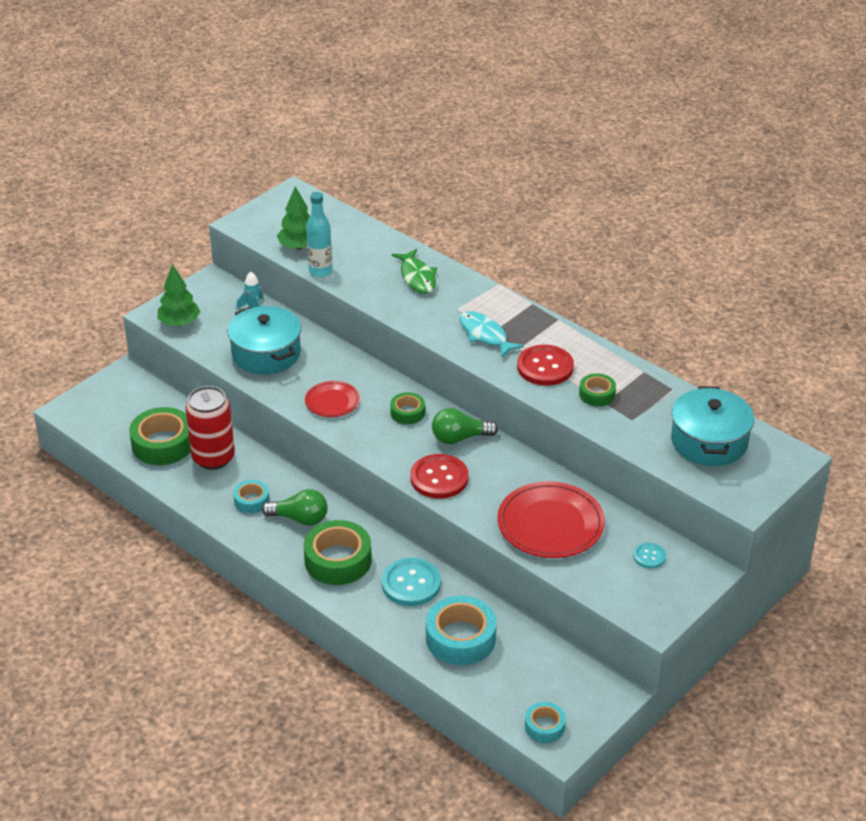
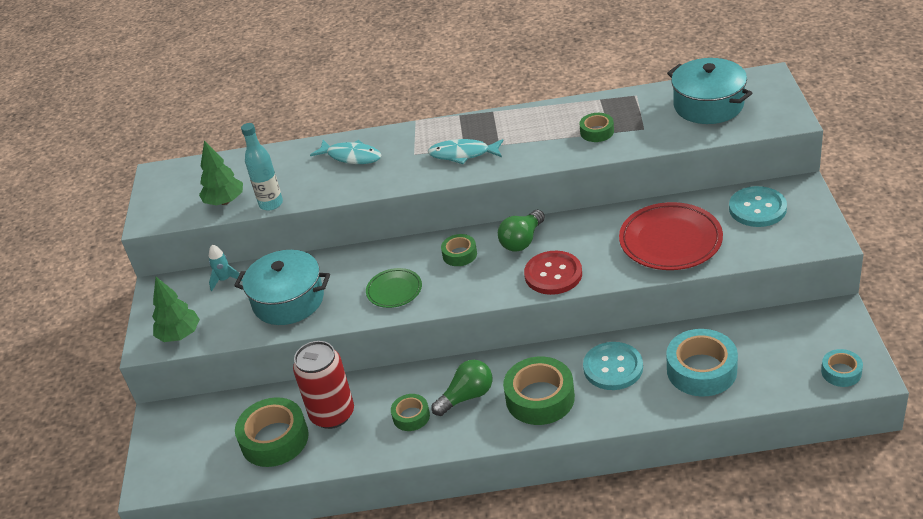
camera: 40 degrees left, 0 degrees up
turquoise tape [233,480,269,513] -> green tape [391,394,430,431]
red plate [305,381,360,417] -> green plate [366,268,422,308]
green fish [392,249,437,294] -> turquoise fish [310,140,382,164]
red button [517,345,574,386] -> none
turquoise button [633,543,666,569] -> turquoise button [729,186,787,227], size x1.89

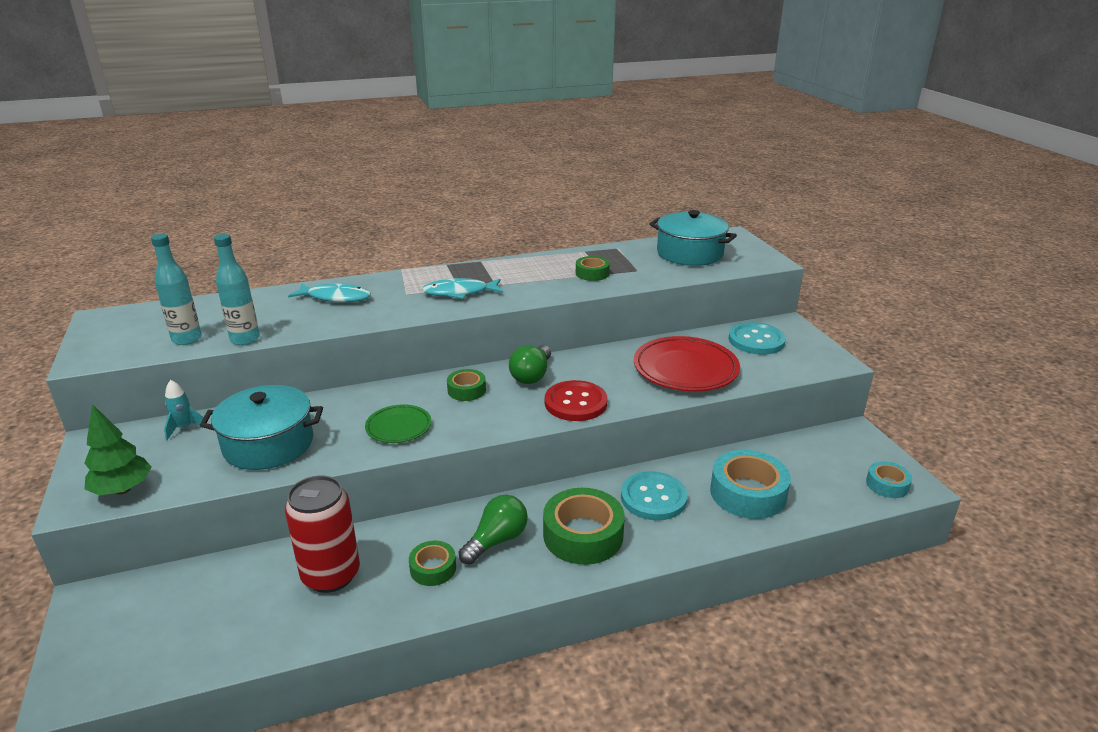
camera: 20 degrees left, 10 degrees down
green tree [199,140,243,205] -> turquoise bottle [151,234,202,345]
green tape [235,397,309,467] -> none

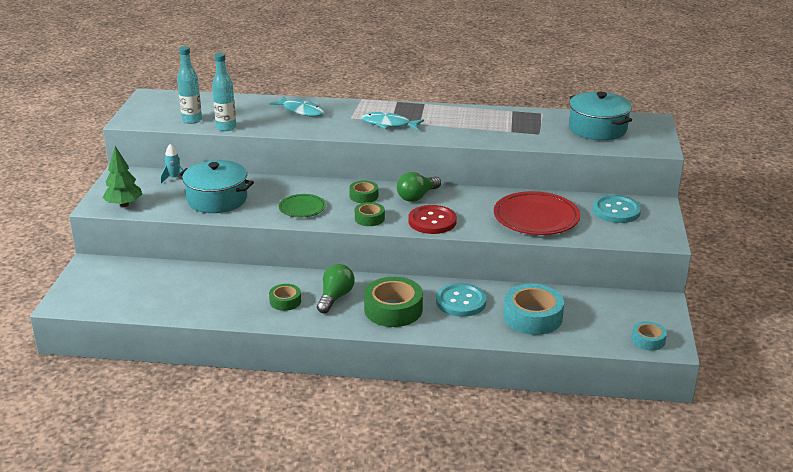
camera: 25 degrees right, 0 degrees up
red can [285,476,360,593] -> none
green light bulb [458,495,528,565] -> green light bulb turned 45 degrees counterclockwise [317,264,355,313]
green tape [576,256,610,281] -> green tape moved to [355,202,385,226]

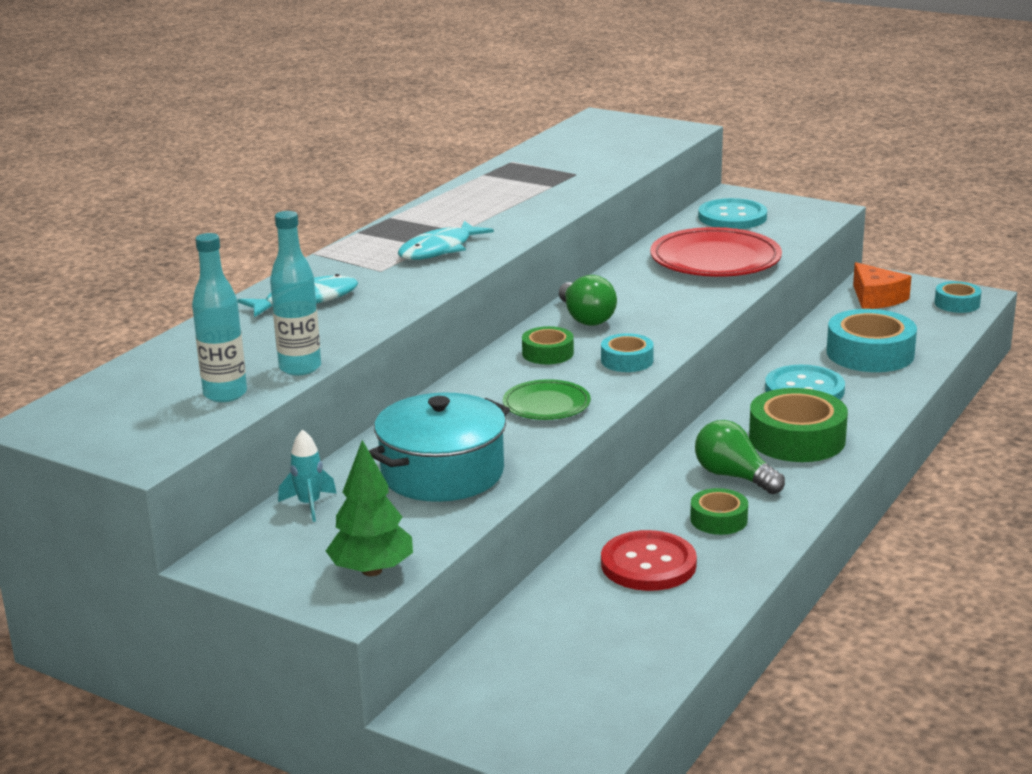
camera: 65 degrees left, 5 degrees down
green tape [355,202,385,226] -> turquoise tape [601,333,654,372]
red button [408,205,457,234] -> red button moved to [601,530,697,591]
turquoise pot [569,92,632,140] -> none
none -> orange cheese [853,262,911,309]

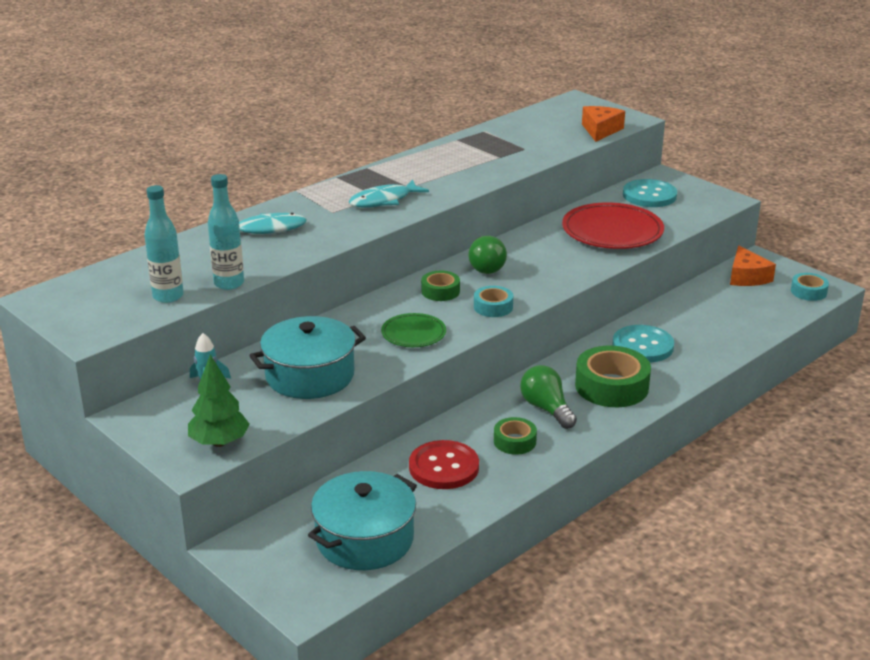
camera: 15 degrees right, 5 degrees up
turquoise tape [827,309,917,372] -> none
none -> turquoise pot [308,471,417,570]
none -> orange cheese [582,106,625,142]

